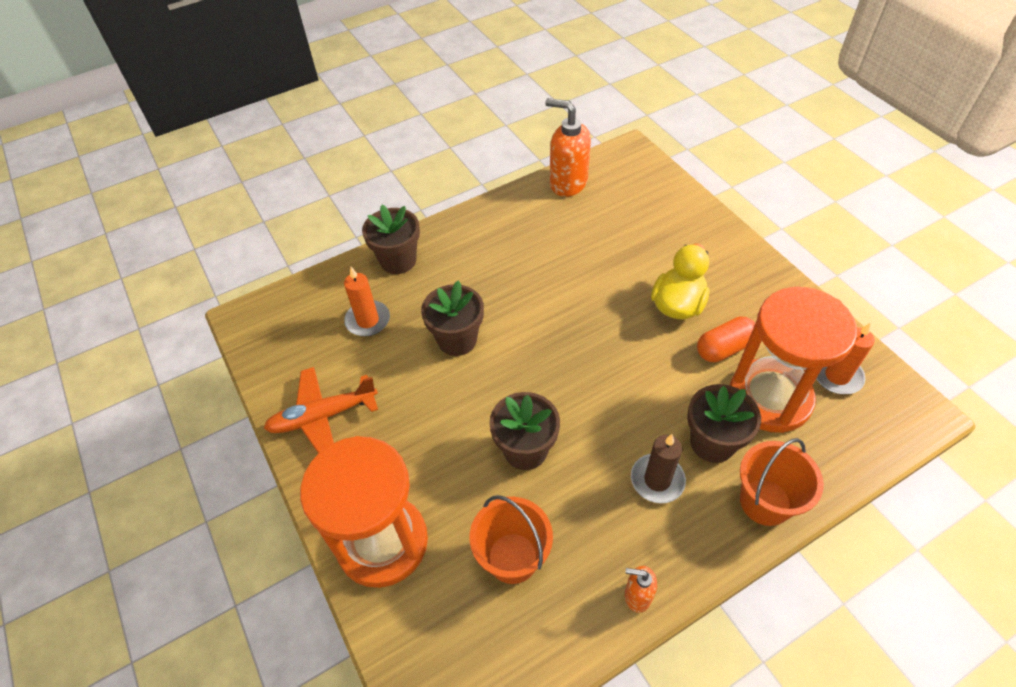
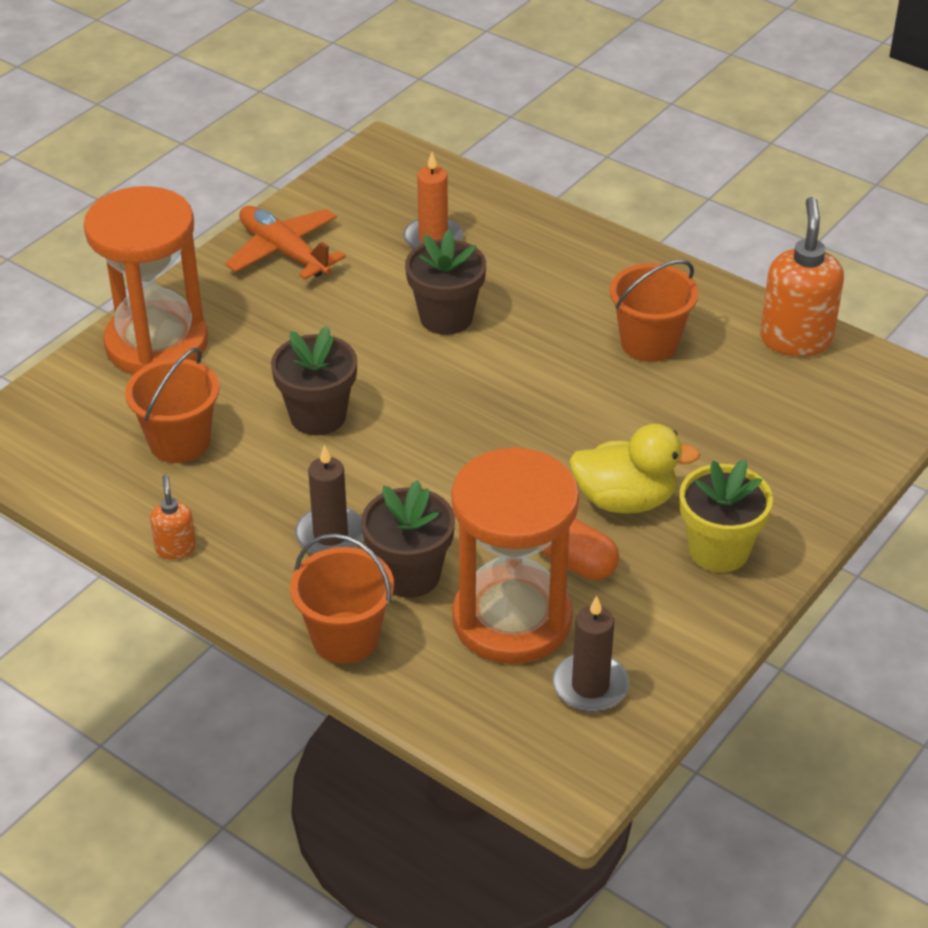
camera: 65 degrees right, 10 degrees down
brown flower pot [362,205,420,274] -> none
orange candle [816,323,875,394] -> brown candle [553,596,629,712]
none -> orange bucket [610,260,698,362]
none -> yellow flower pot [680,459,773,573]

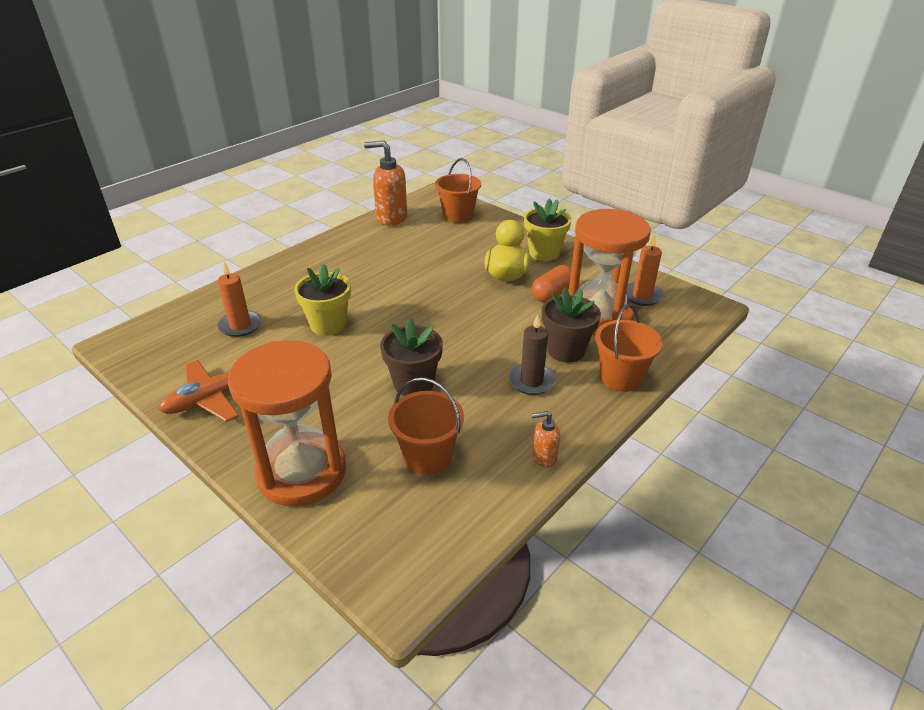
camera: 85 degrees left, 5 degrees down
brown flower pot [405,230,486,335] -> yellow flower pot [294,264,351,336]
brown candle [553,596,629,712] -> orange candle [626,235,663,306]
orange bucket [610,260,698,362] -> orange bucket moved to [435,158,481,223]

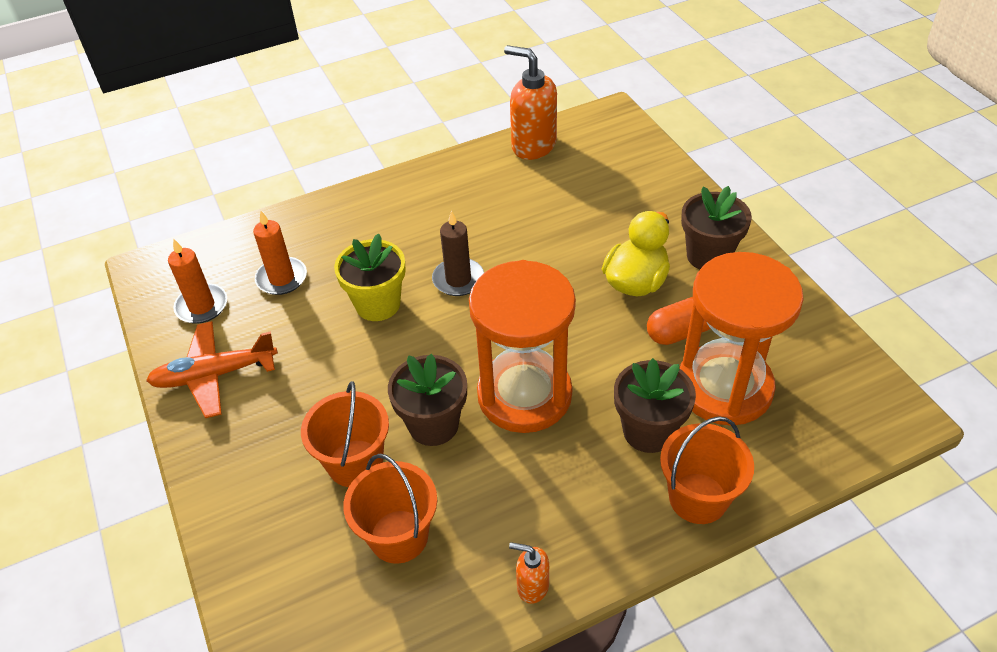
camera: 25 degrees right, 10 degrees up
orange hourglass [228,340,346,506] -> orange hourglass moved to [469,260,576,433]
orange bucket [435,158,481,223] -> orange bucket moved to [301,381,389,487]
brown candle [509,314,556,395] -> brown candle moved to [432,210,484,296]
yellow flower pot [524,199,572,261] -> brown flower pot [681,186,752,269]
orange candle [626,235,663,306] -> orange candle moved to [168,239,227,324]

